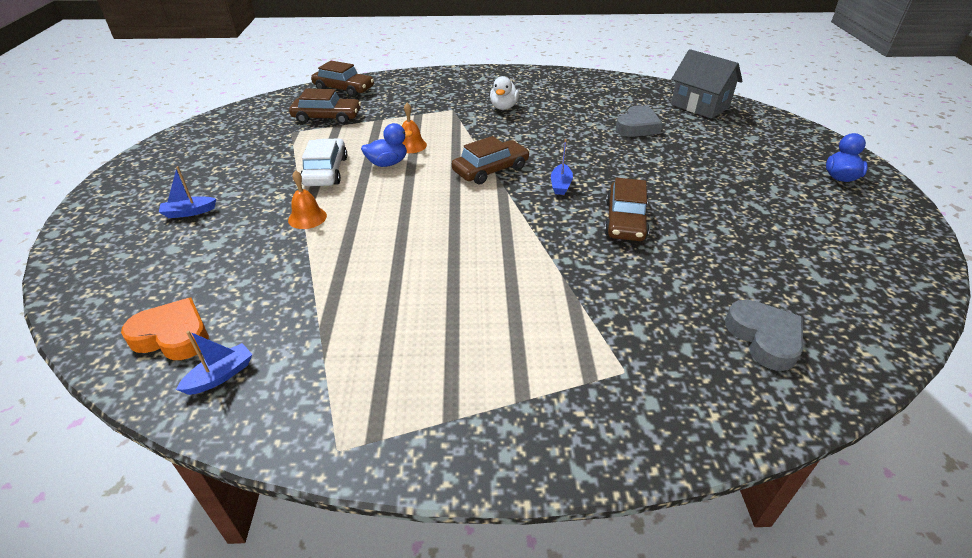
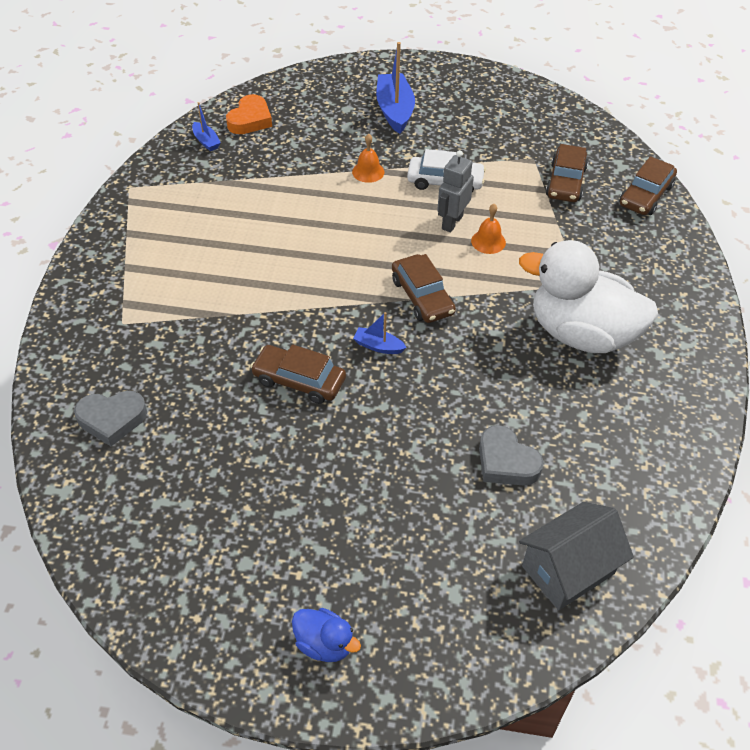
camera: 100 degrees right, 10 degrees up
blue boat [159,166,216,218] -> blue boat [376,42,415,134], size x1.97
blue duck [361,123,413,167] -> grey robot [437,150,474,232]
white duck [490,76,519,110] -> white duck [519,240,658,353], size x2.31

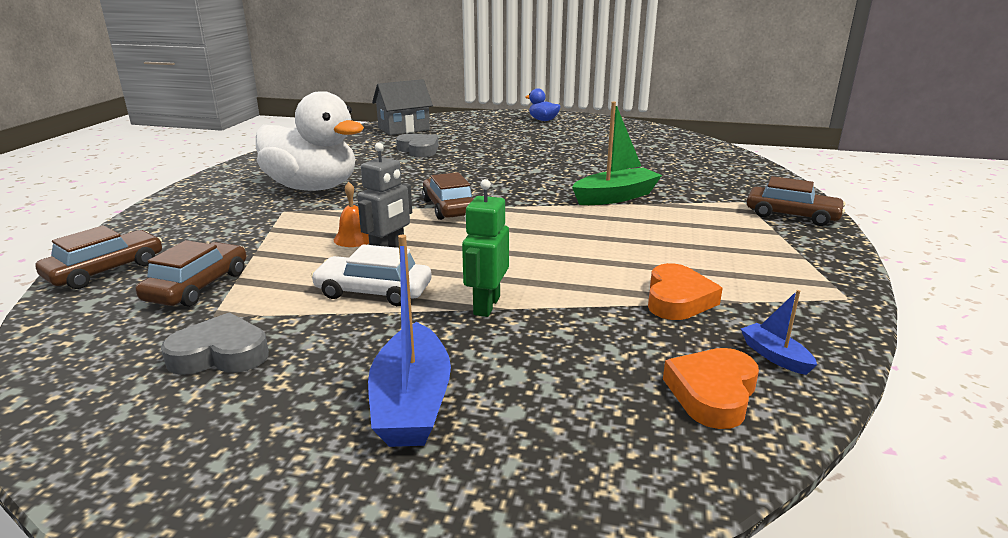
camera: 175 degrees left, 25 degrees down
grey heart [74,391,147,446] -> grey heart moved to [161,312,269,375]
brown car [251,344,346,404] -> brown car moved to [747,176,846,226]
orange bell [352,134,385,183] -> green robot [462,179,509,317]
blue boat [353,312,407,354] -> none
none -> green boat [572,102,662,205]
none -> orange heart [648,263,723,320]

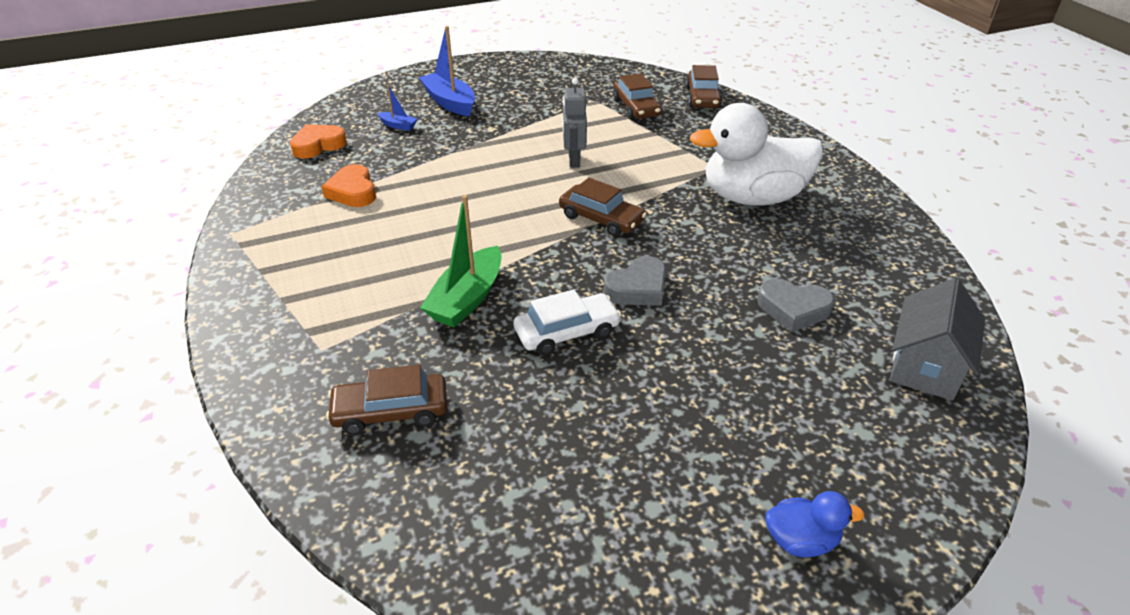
camera: 145 degrees right, 15 degrees up
grey heart [161,312,269,375] -> grey heart moved to [604,256,666,306]
white car [311,244,432,306] -> white car moved to [513,289,621,355]
orange bell [334,182,369,247] -> none
green robot [462,179,509,317] -> none
orange heart [663,348,759,429] -> orange heart turned 120 degrees counterclockwise [290,124,347,159]
blue boat [741,290,817,375] -> blue boat moved to [377,85,417,131]
brown car [747,176,846,226] -> brown car moved to [326,365,447,435]

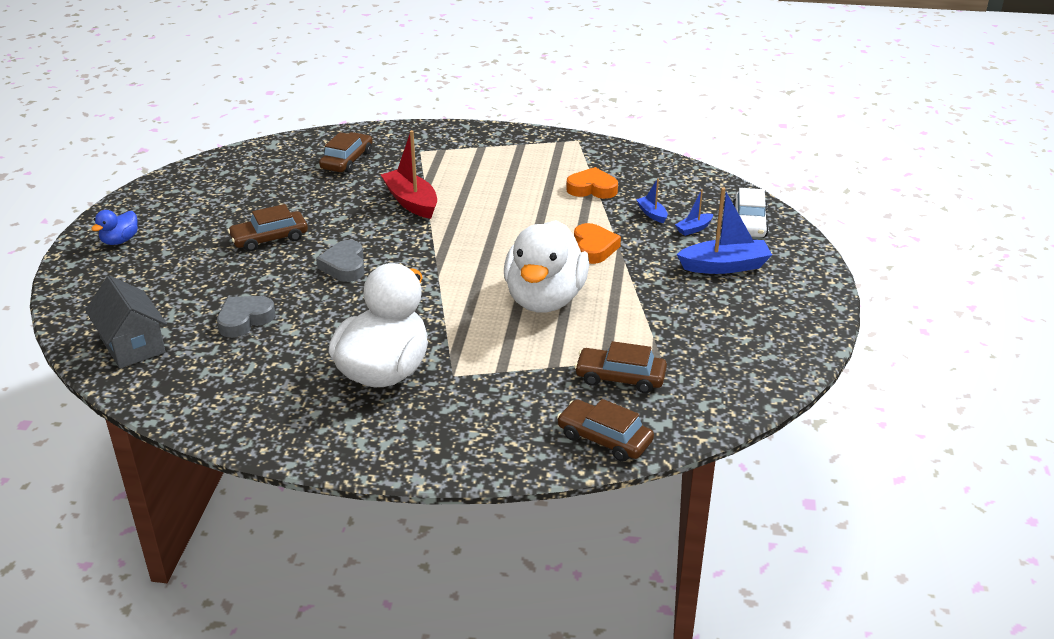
camera: 120 degrees right, 5 degrees down
orange heart [290,124,347,159] -> orange heart moved to [574,223,621,264]
green boat [420,195,501,327] -> red boat [381,130,437,219]
white car [513,289,621,355] -> white car moved to [732,188,769,237]
brown car [559,178,647,236] -> brown car moved to [228,204,308,252]
grey robot [562,78,587,168] -> white duck [504,220,589,312]
none -> blue boat [636,178,668,223]

